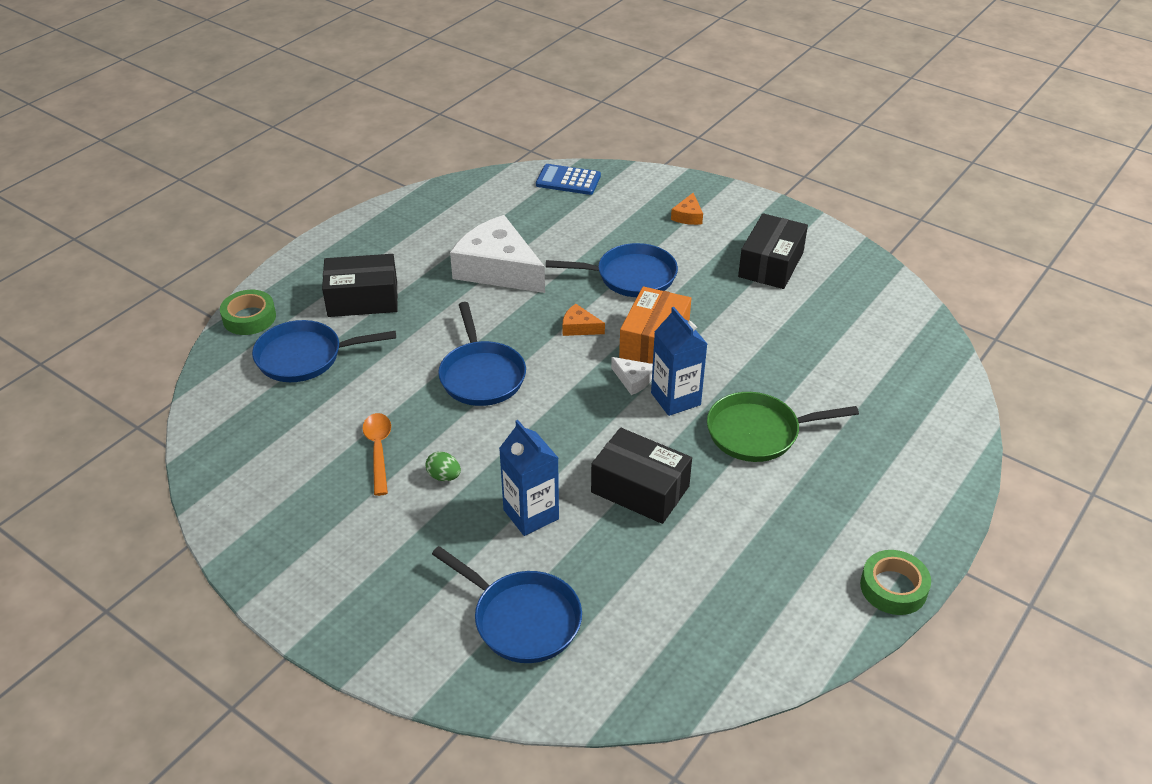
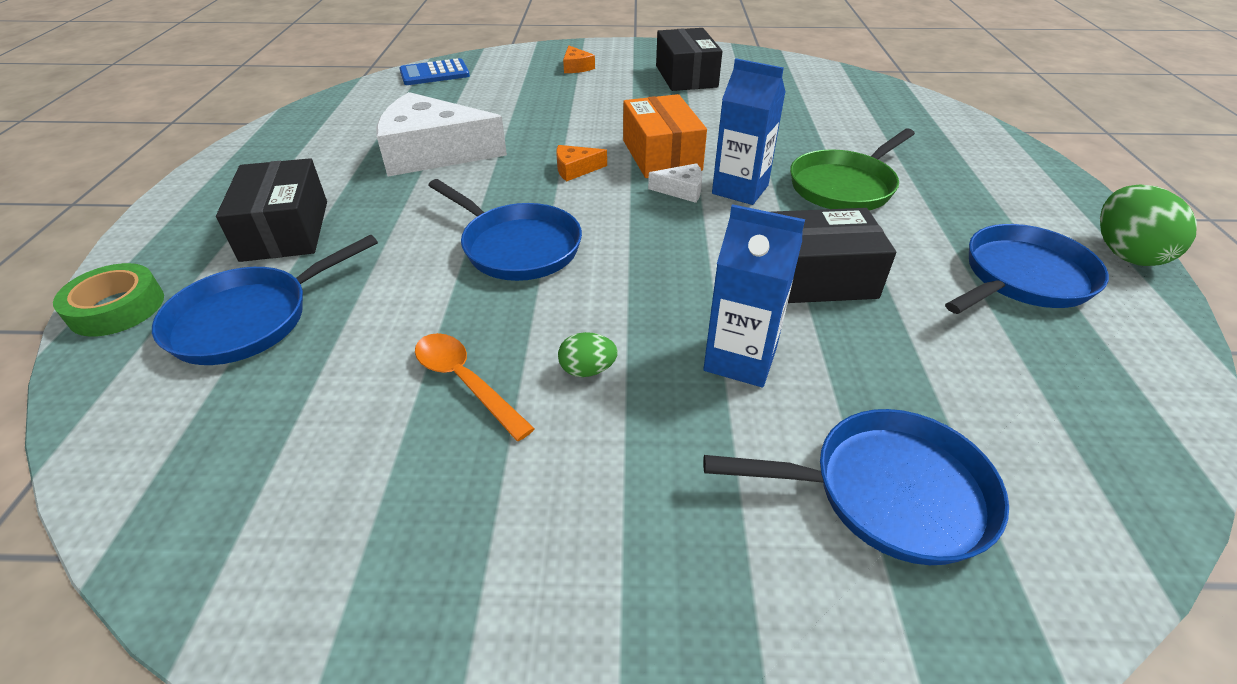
camera: 35 degrees left, 0 degrees up
black box [322,254,398,317] -> black box turned 60 degrees counterclockwise [216,158,327,262]
blue pan [546,243,678,297] -> blue pan moved to [945,224,1109,314]
green tape [860,550,931,615] -> green egg [1100,184,1197,266]

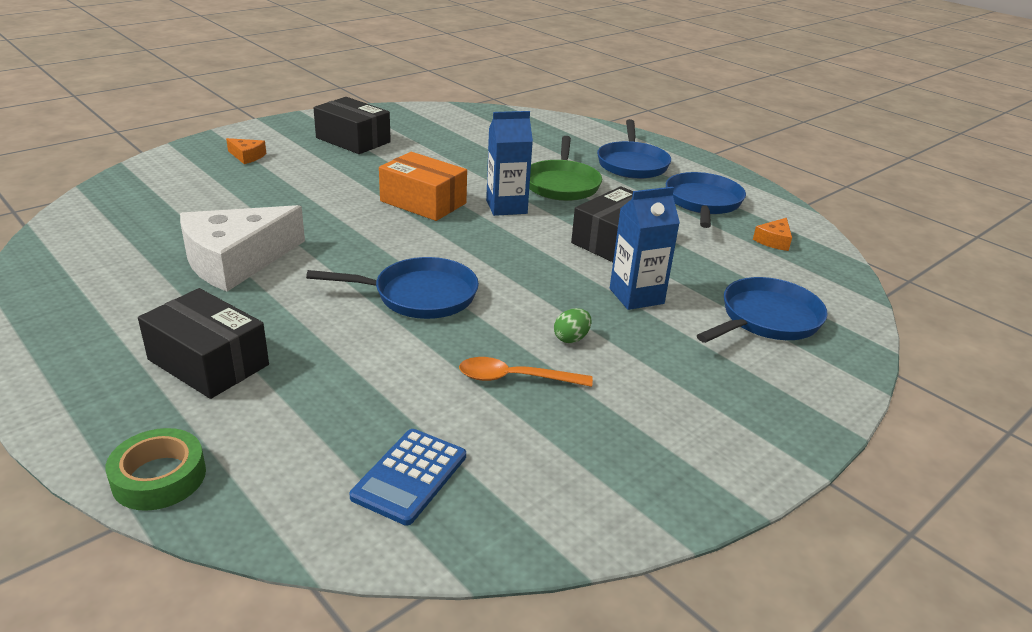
camera: 45 degrees left, 10 degrees down
blue pan [152,234,378,365] -> blue pan moved to [597,119,671,179]
blue calculator [400,58,470,85] -> blue calculator moved to [350,429,466,525]
orange cheese [556,145,607,182] -> orange cheese moved to [753,218,792,251]
white cheese [648,163,702,203] -> none
green egg [1100,184,1197,266] -> none

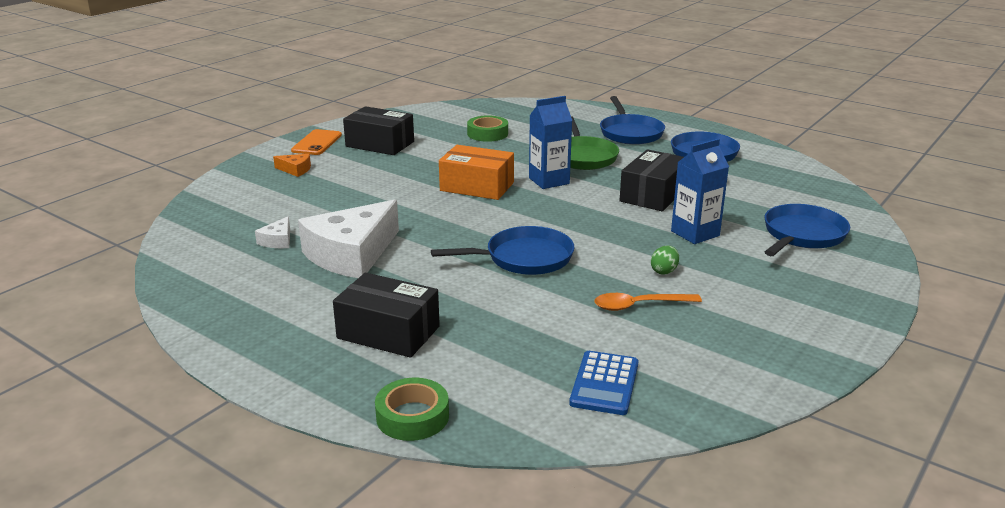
camera: 10 degrees left, 5 degrees down
orange cheese [753,218,792,251] -> none
none -> white cheese [255,216,290,248]
none -> orange phone [291,129,342,155]
none -> green tape [467,115,508,142]

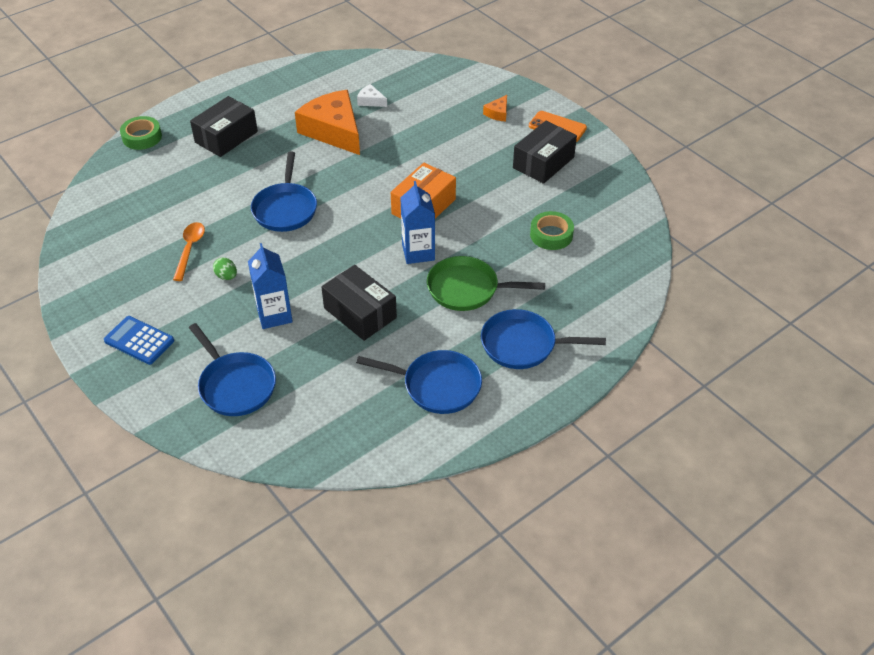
camera: 105 degrees right, 20 degrees up
white cheese [298,200,399,278] -> orange cheese [295,90,360,155]
blue calculator [569,351,638,415] -> blue calculator moved to [104,316,174,365]

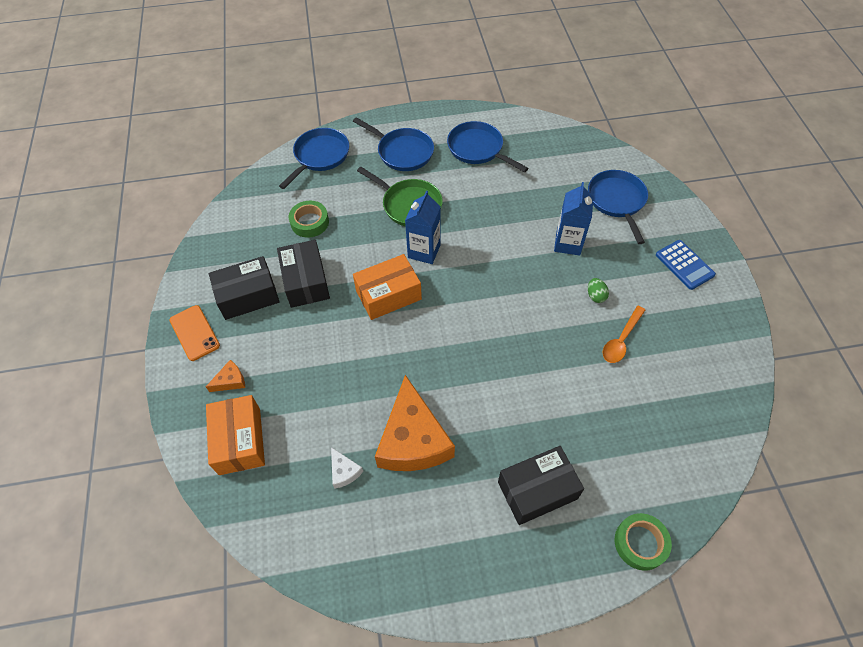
camera: 150 degrees left, 10 degrees up
blue pan [251,152,317,232] -> blue pan moved to [279,128,349,189]
black box [321,265,397,341] -> black box moved to [277,240,330,308]
none -> orange box [206,395,265,475]

